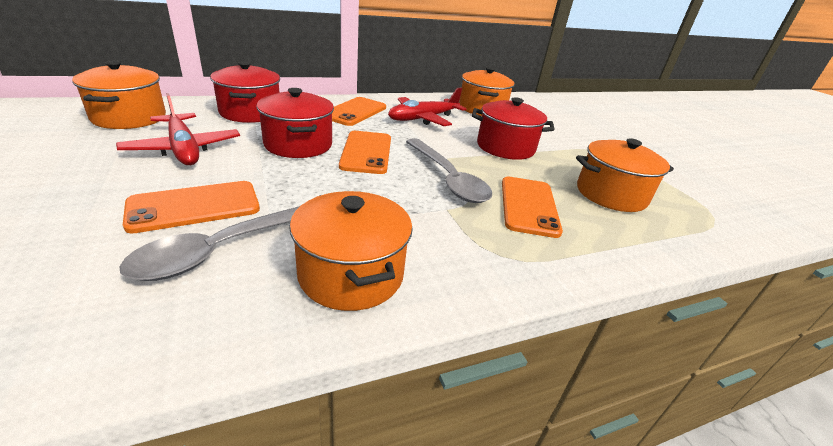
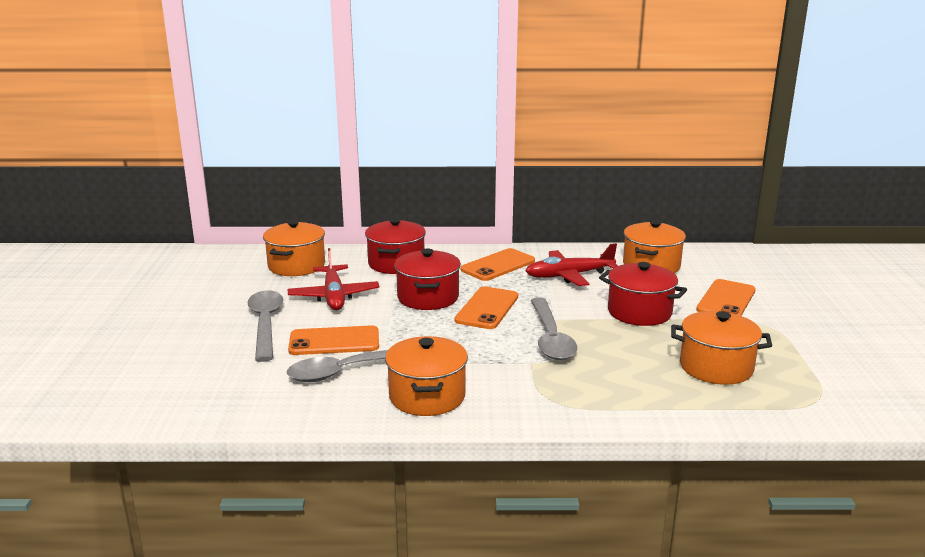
camera: 25 degrees right, 10 degrees down
orange phone [502,177,563,238] -> orange phone moved to [696,279,756,316]
none -> grey spoon [247,290,283,362]

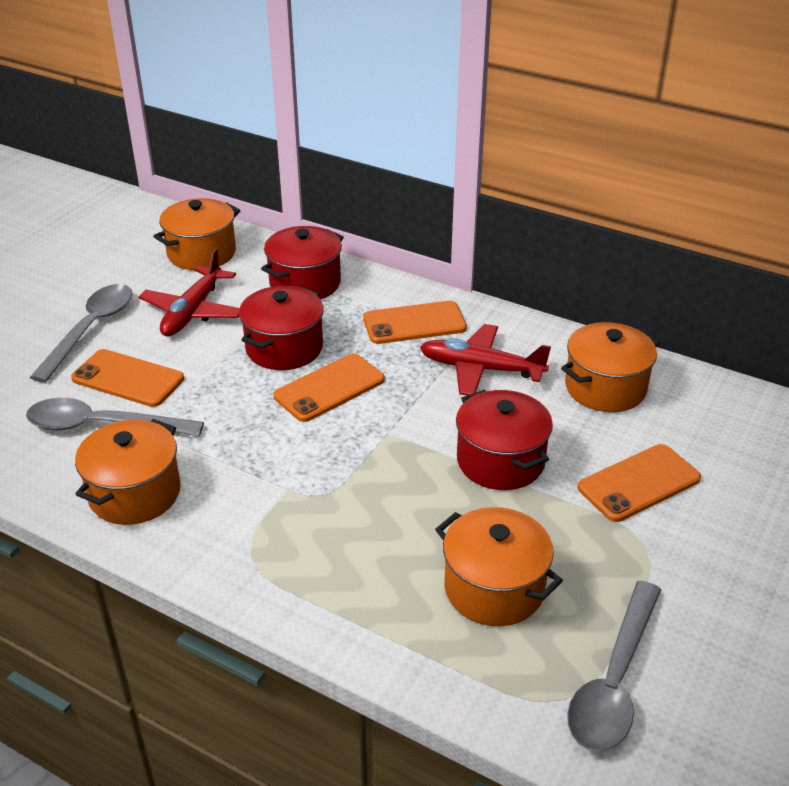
camera: 30 degrees right, 15 degrees up
grey spoon [531,297,578,360] -> grey spoon moved to [567,580,661,752]

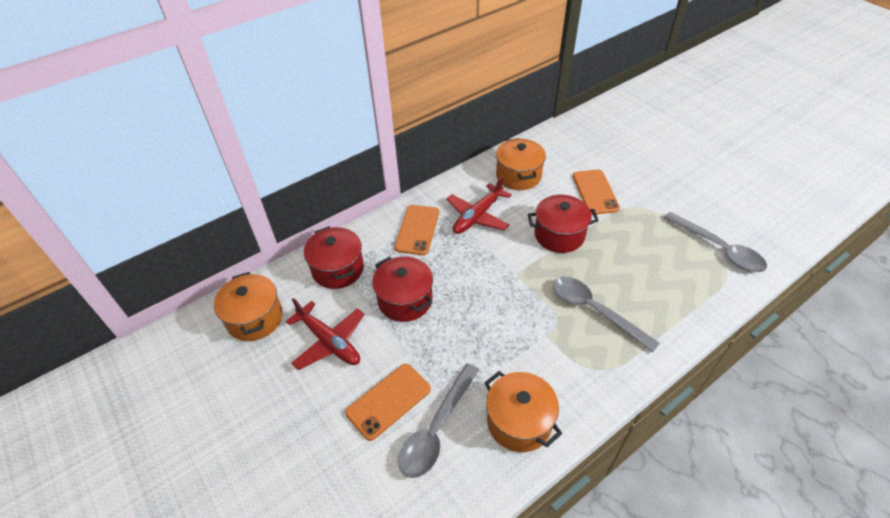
camera: 65 degrees left, 10 degrees up
grey spoon [30,284,132,383] -> grey spoon moved to [553,276,660,353]
orange phone [274,354,385,422] -> none
orange pot [435,507,563,626] -> none

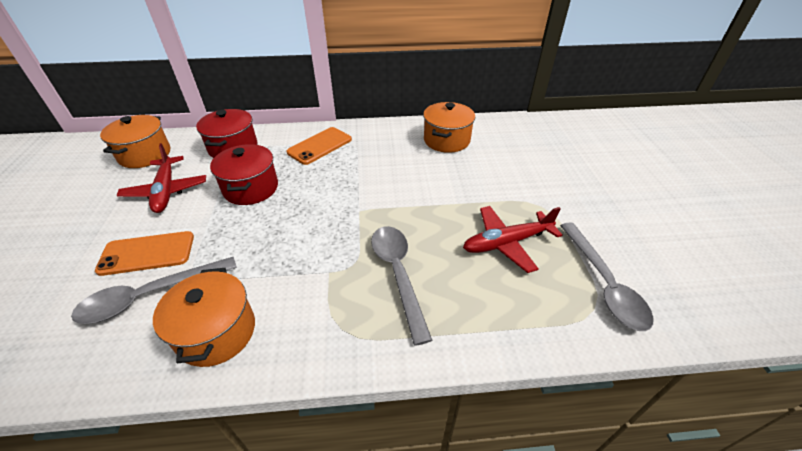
camera: 30 degrees right, 5 degrees down
red plane [446,176,512,234] -> red plane moved to [463,206,563,273]
red pot [528,195,599,253] -> none
orange phone [572,169,620,215] -> none

